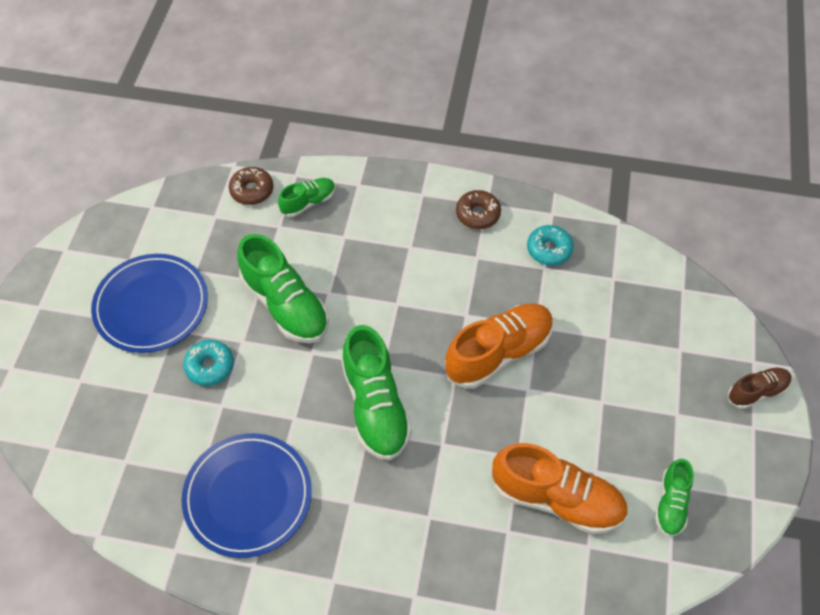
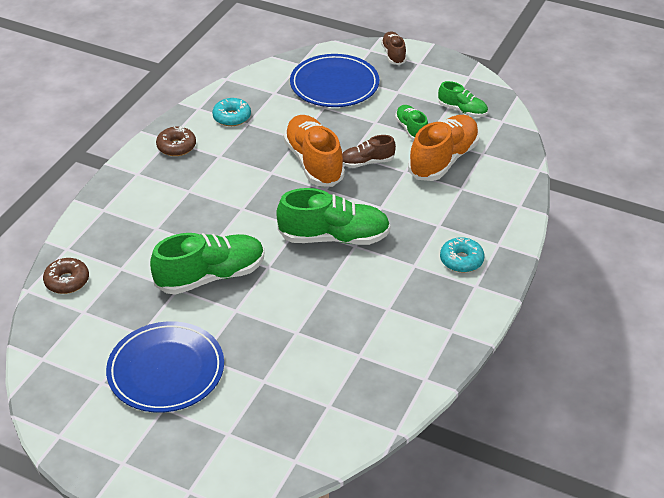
camera: 75 degrees left, 15 degrees down
blue plate [182,433,312,558] -> blue plate moved to [290,54,379,107]
turquoise donut [183,340,234,386] -> turquoise donut moved to [440,237,485,272]
green shoe [278,178,335,217] -> green shoe moved to [395,105,428,141]
none -> brown shoe [342,135,396,168]

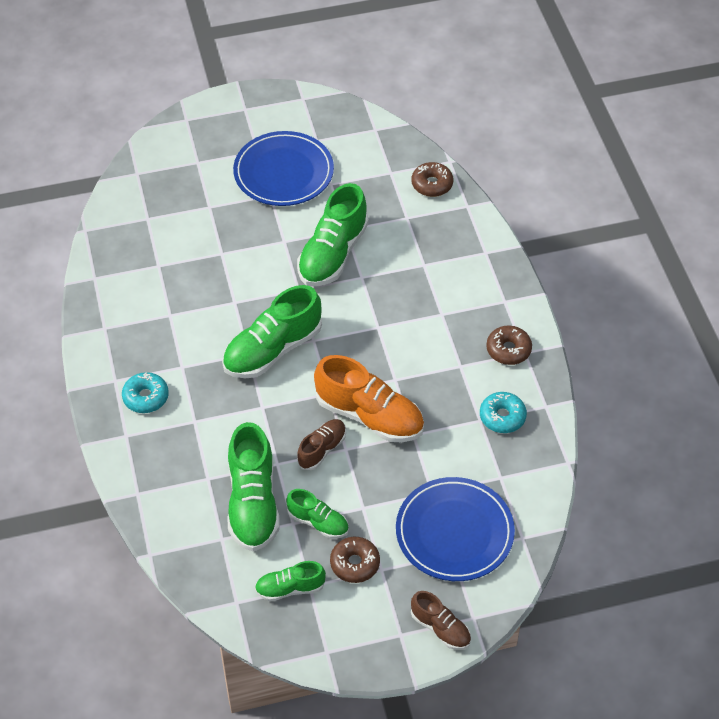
camera: 140 degrees right, 10 degrees up
orange shoe [408,115,479,181] -> green shoe [227,422,280,551]
none -> brown donut [330,537,380,583]

